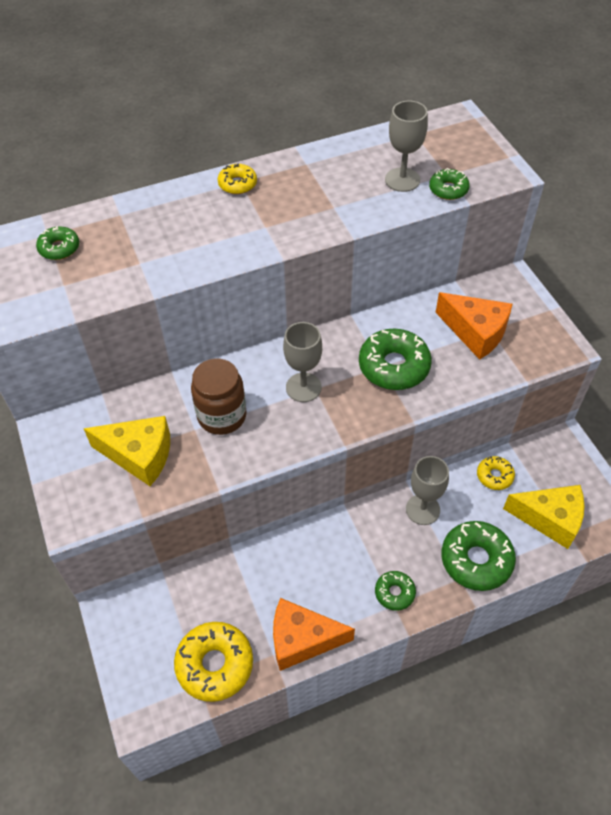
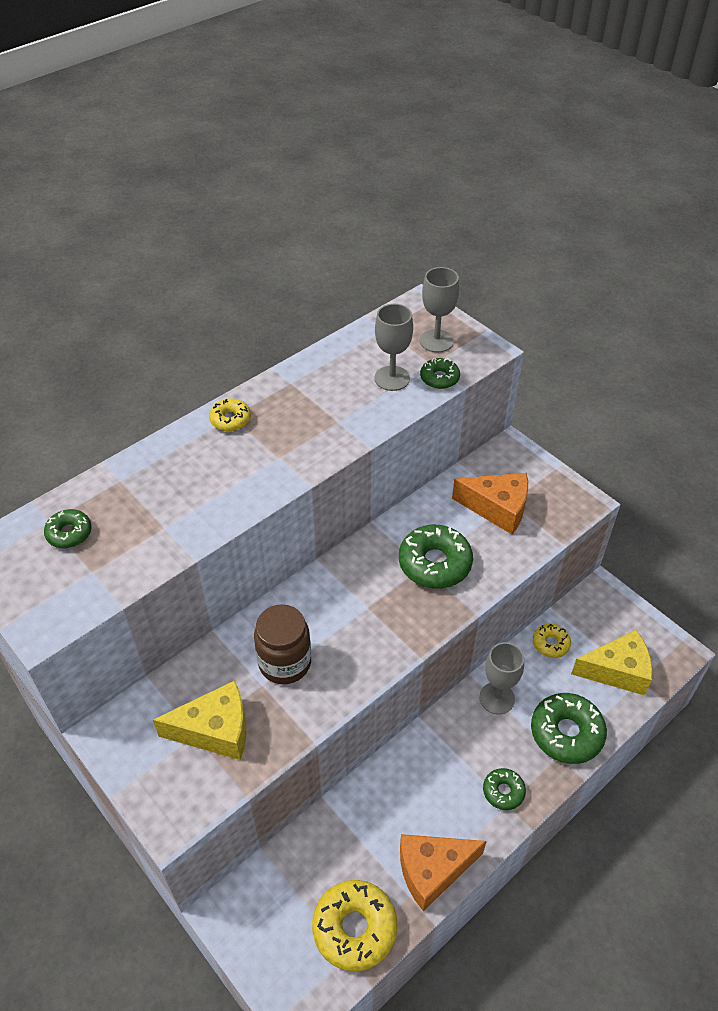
camera: 20 degrees left, 5 degrees down
grey goblet [283,322,322,402] -> grey goblet moved to [420,267,459,353]

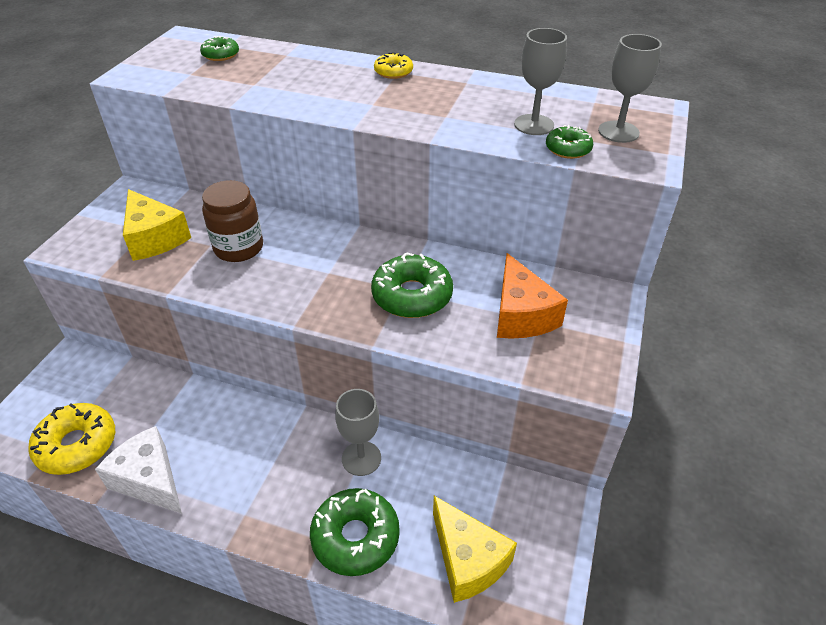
camera: 60 degrees right, 5 degrees down
orange cheese [400,834,487,911] -> white cheese [95,426,182,514]
green donut [483,768,526,810] -> none
yellow donut [533,624,571,658] -> none

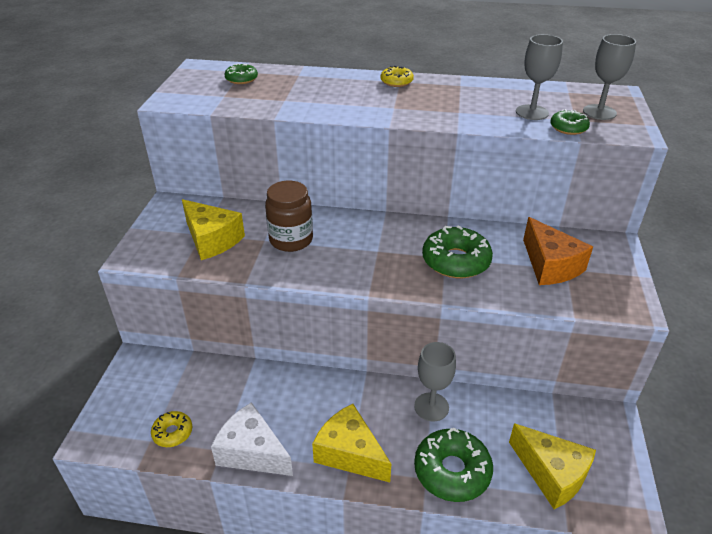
camera: 10 degrees left, 5 degrees down
yellow donut [28,403,115,475] -> yellow donut [151,411,192,447], size x0.55
none -> yellow cheese [312,404,391,482]

